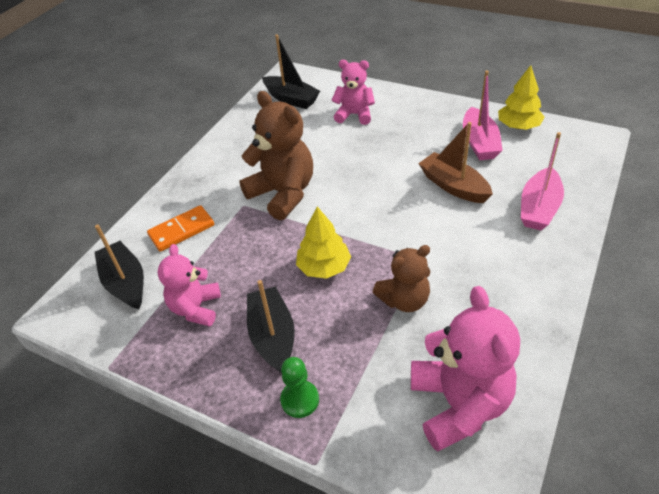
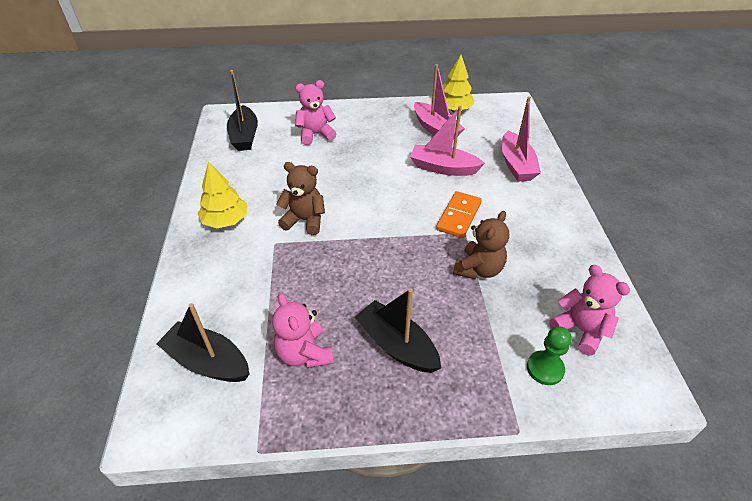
camera: 35 degrees left, 0 degrees up
orange domino [147,205,214,252] -> orange domino moved to [436,191,482,238]
brown teddy bear [239,91,313,220] -> brown teddy bear [277,162,325,235], size x0.62
black boat [262,34,320,109] -> black boat turned 75 degrees clockwise [227,70,258,151]
green pawn [280,357,319,418] -> green pawn moved to [527,326,572,385]
yellow tree [296,207,351,279] -> yellow tree moved to [197,161,247,228]
pink teddy bear [411,286,520,452] -> pink teddy bear [549,265,630,356], size x0.62
brown boat [418,122,493,203] -> pink boat [410,106,485,176]

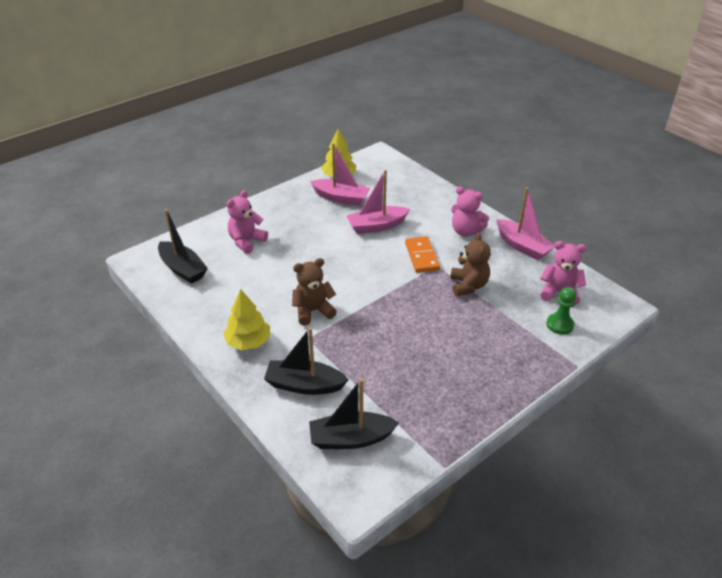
camera: 35 degrees left, 5 degrees down
pink teddy bear [272,293,334,368] -> pink teddy bear moved to [451,187,489,236]
black boat [355,288,441,373] -> black boat moved to [264,327,349,395]
pink boat [501,96,541,181] -> pink boat moved to [497,187,554,260]

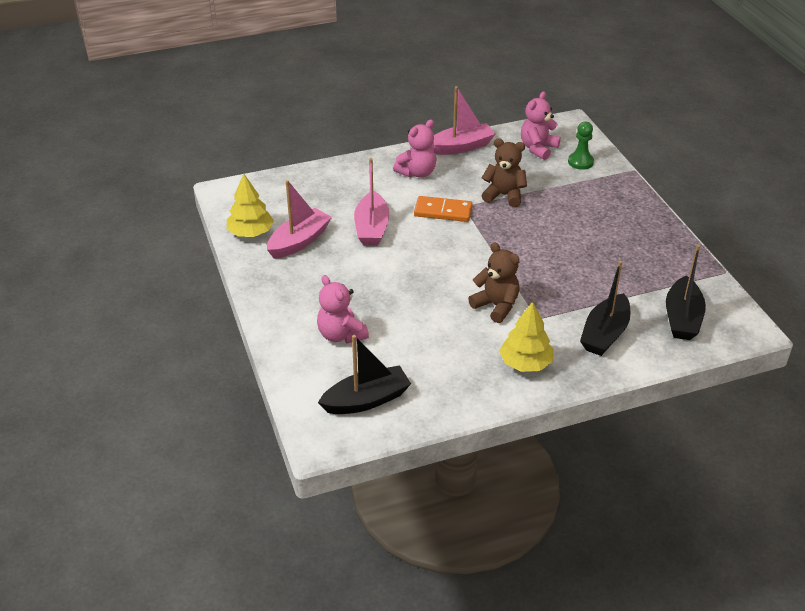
camera: 70 degrees left, 0 degrees up
brown teddy bear [292,258,337,325] -> brown teddy bear turned 135 degrees clockwise [468,243,520,323]

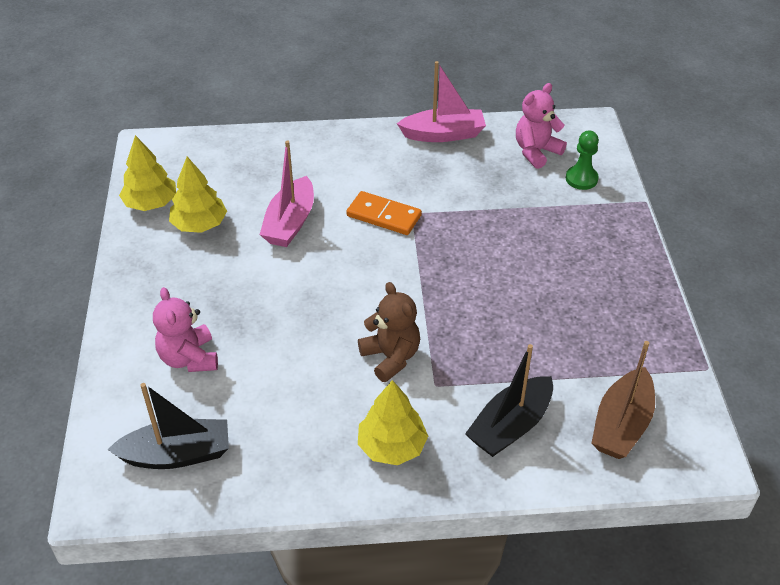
camera: 15 degrees right, 5 degrees up
pink boat [267,180,332,259] -> yellow tree [169,157,227,233]
pink teddy bear [393,120,436,178] -> none
brown teddy bear [481,138,527,207] -> none
black boat [666,245,706,340] -> brown boat [591,341,655,459]

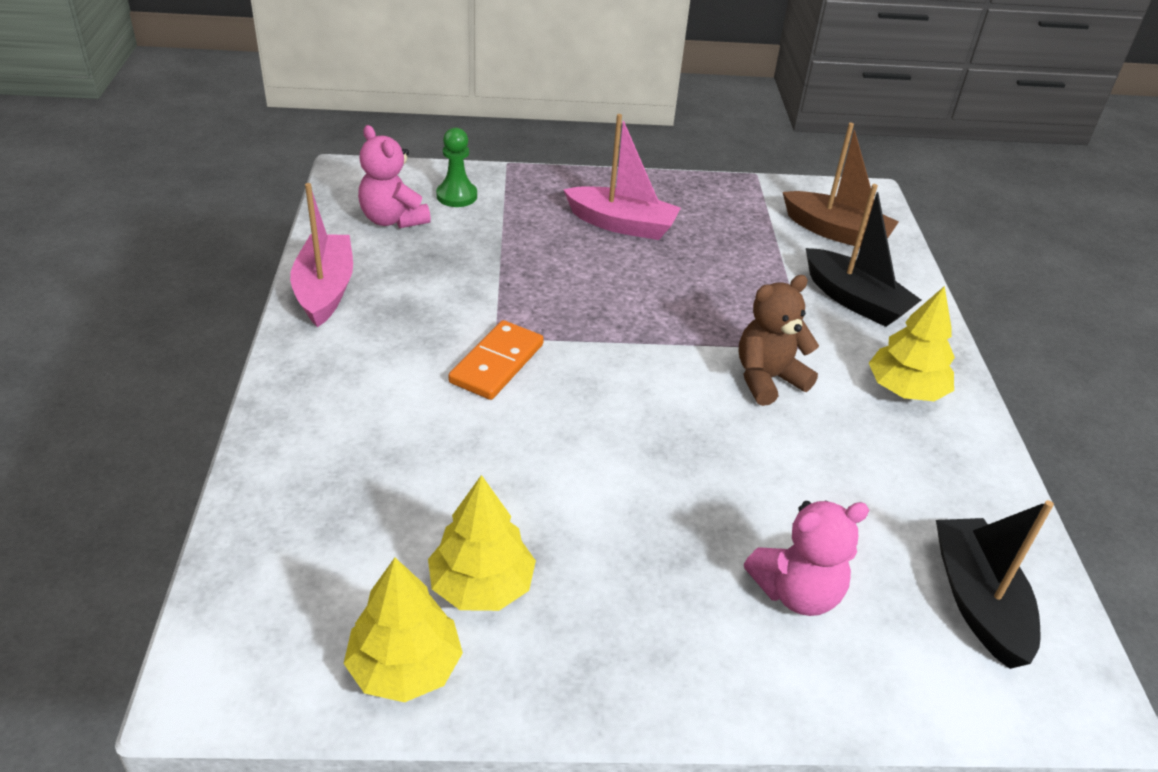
camera: 90 degrees left, 5 degrees down
pink boat [259,141,314,247] -> pink boat moved to [563,114,681,240]

